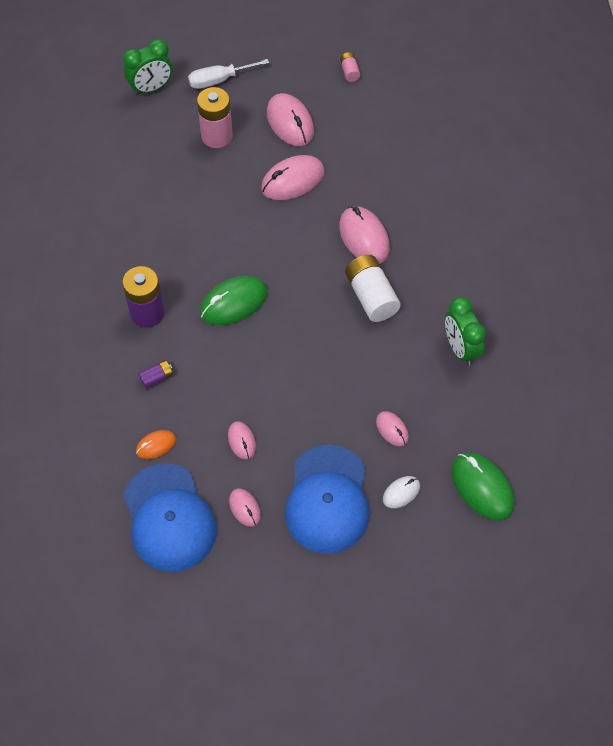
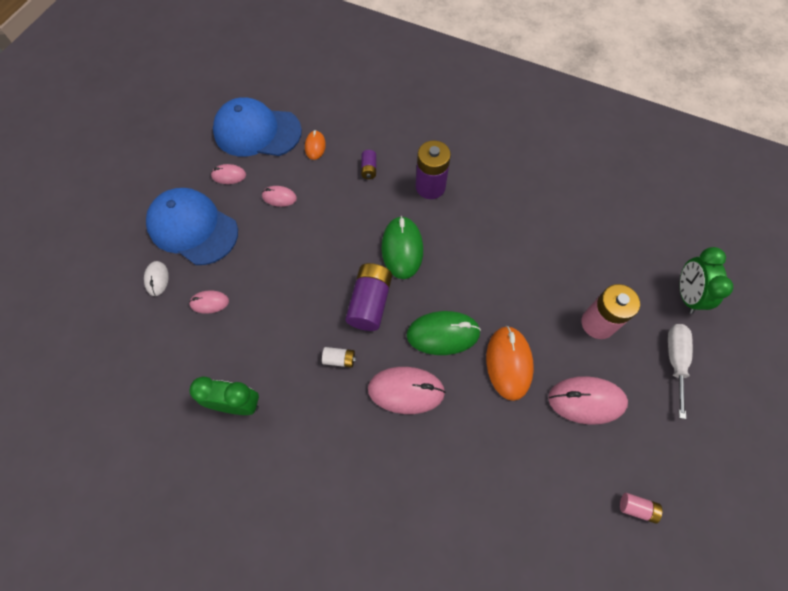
camera: 120 degrees right, 5 degrees up
pink mouse [261,155,325,200] -> orange mouse [486,326,534,401]
white battery [345,255,401,322] -> white battery [322,347,356,368], size x0.49
green mouse [452,453,514,520] -> green mouse moved to [407,311,481,355]
none -> purple battery [345,263,392,331]

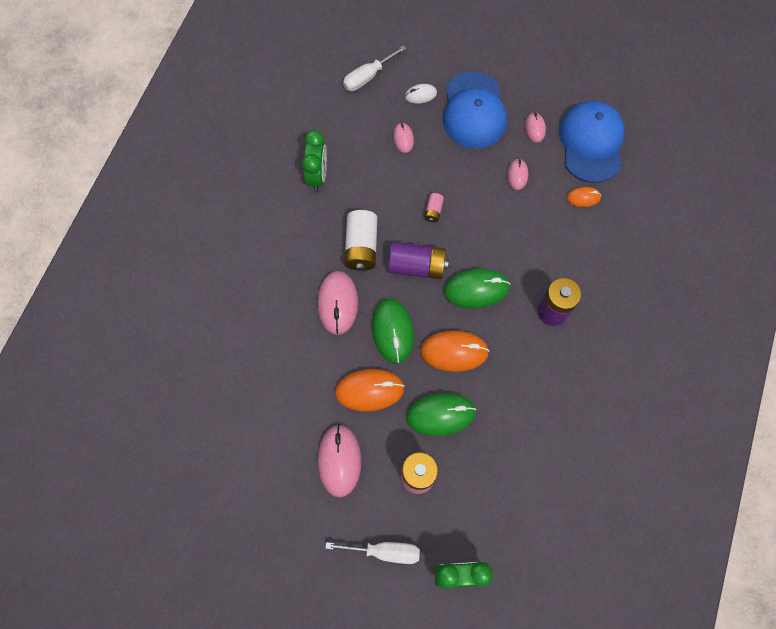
camera: 85 degrees right, 5 degrees up
blue cap [146,188,238,265] -> blue cap turned 150 degrees clockwise [443,71,507,149]
white battery [322,347,356,368] -> white battery [345,210,377,271], size x2.03
purple battery [361,150,376,179] -> none
pink battery [620,493,662,524] -> pink battery moved to [424,193,444,223]
none -> white screwdriver [343,45,406,91]
none -> green mouse [406,393,477,436]
none -> orange mouse [420,330,489,372]

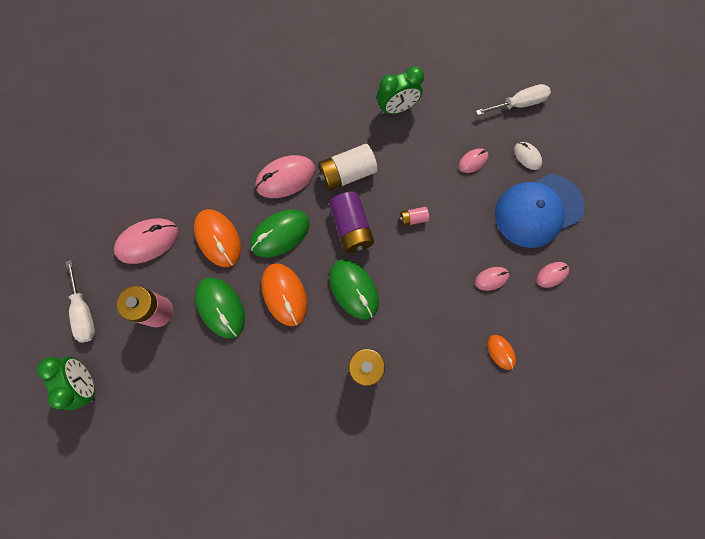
camera: 65 degrees right, 5 degrees up
white screwdriver [343,45,406,91] -> white screwdriver turned 135 degrees clockwise [476,84,551,115]
blue cap [559,101,625,183] -> none

